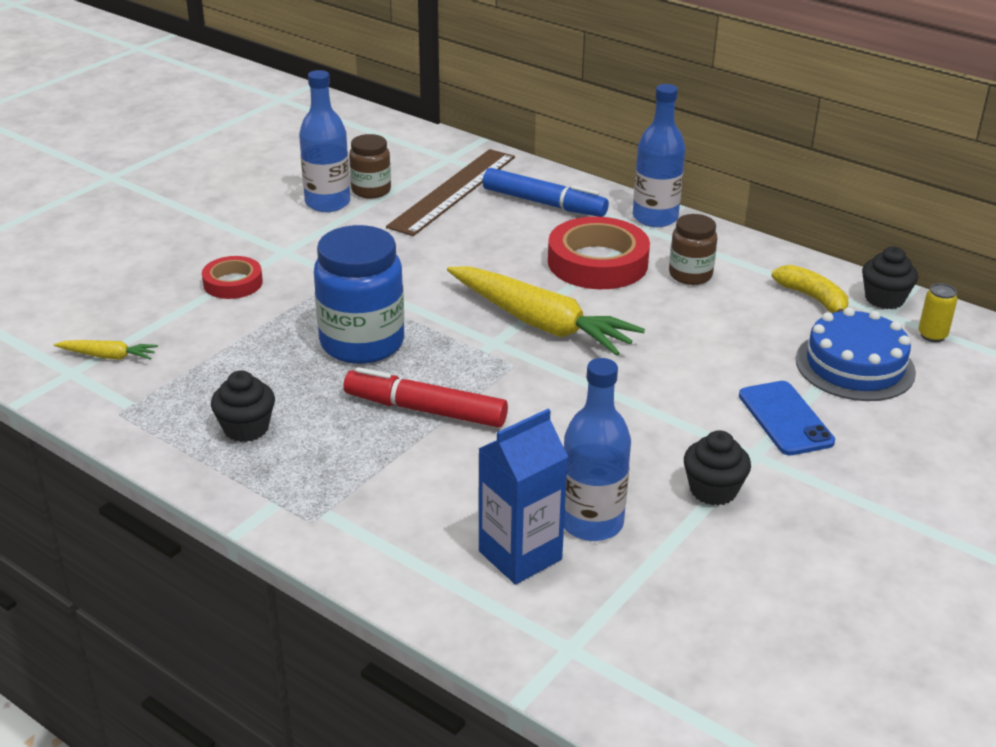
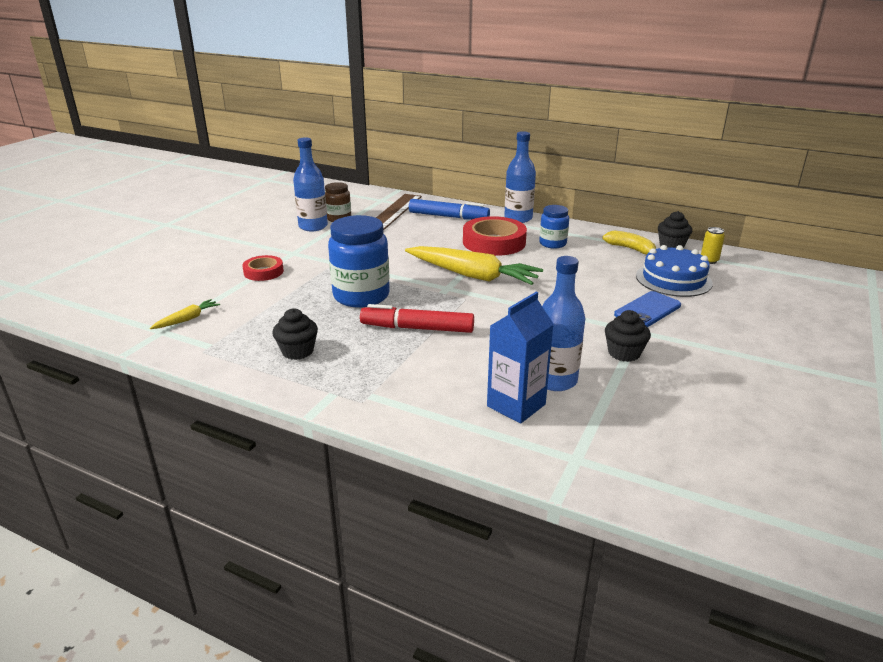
camera: 10 degrees left, 5 degrees down
yellow carrot [54,340,158,360] -> yellow carrot turned 45 degrees counterclockwise [150,299,220,329]
brown jar [669,214,717,285] -> blue jar [539,205,569,249]
blue phone [739,381,835,455] -> blue phone turned 75 degrees clockwise [614,291,681,327]

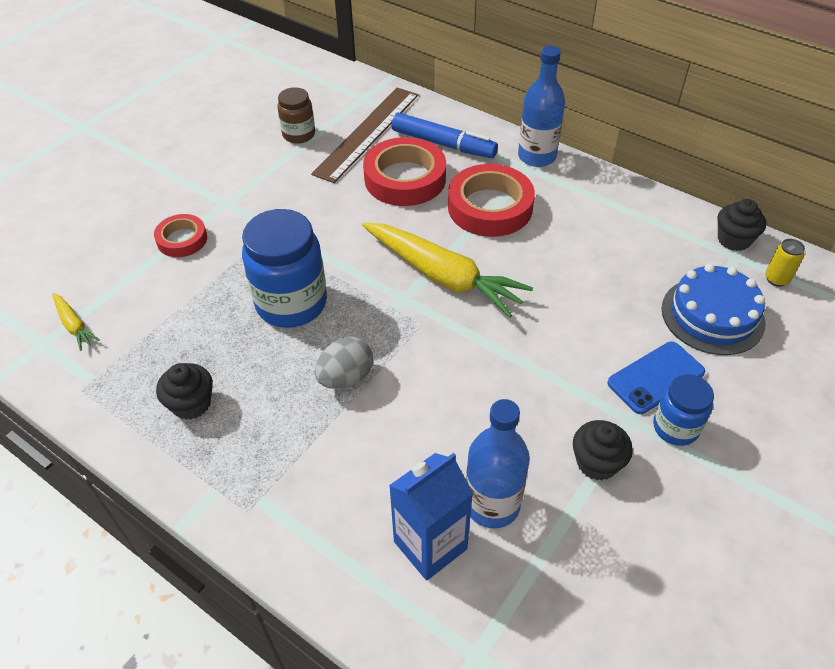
camera: 10 degrees right, 20 degrees up
yellow carrot [150,299,220,329] -> yellow carrot turned 90 degrees clockwise [52,293,100,351]
blue bottle [293,137,328,231] -> none
red marker [360,304,474,333] -> grey egg [315,337,373,389]
blue jar [539,205,569,249] -> blue jar moved to [653,375,714,446]
yellow banana [602,231,656,254] -> none
none -> red tape [363,137,446,206]

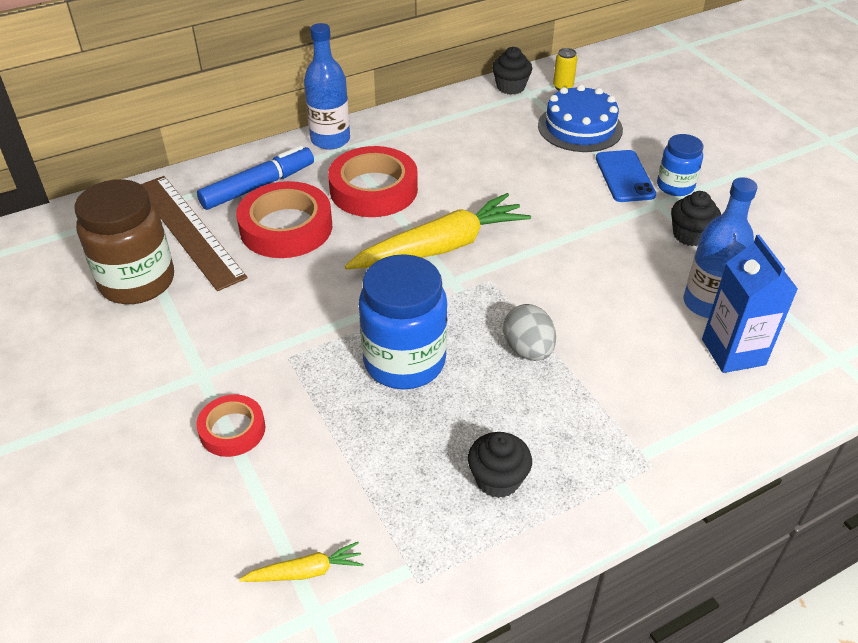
camera: 65 degrees left, 5 degrees down
brown jar [277,87,315,143] -> brown jar [74,179,174,304], size x1.78

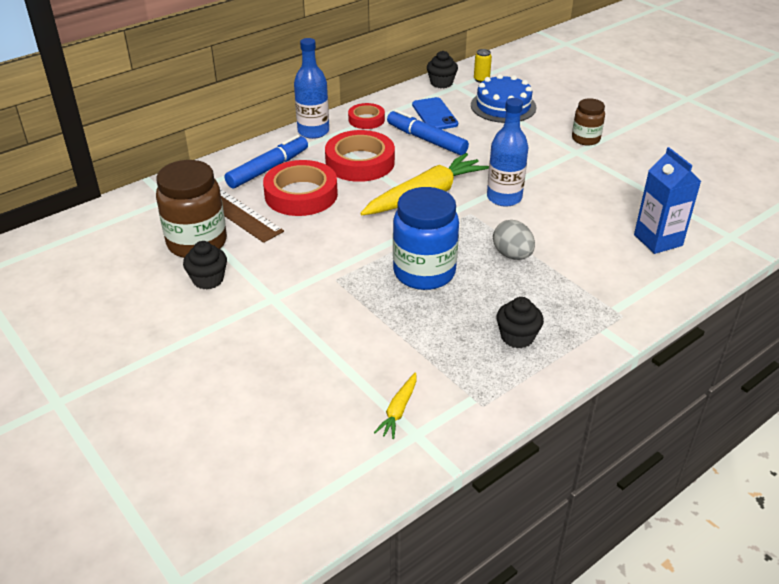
camera: 10 degrees left, 5 degrees down
red tape [196,395,265,457] -> red tape moved to [348,103,385,129]
yellow carrot [239,542,364,582] -> yellow carrot turned 135 degrees clockwise [374,372,417,439]
blue phone [596,150,656,202] -> blue phone moved to [412,97,458,129]
blue jar [657,134,703,196] -> brown jar [572,98,605,146]
black cupcake [671,191,721,246] -> black cupcake moved to [183,241,227,289]
blue bottle [684,177,758,318] -> blue bottle moved to [487,98,528,207]
none -> blue marker [387,109,469,155]

